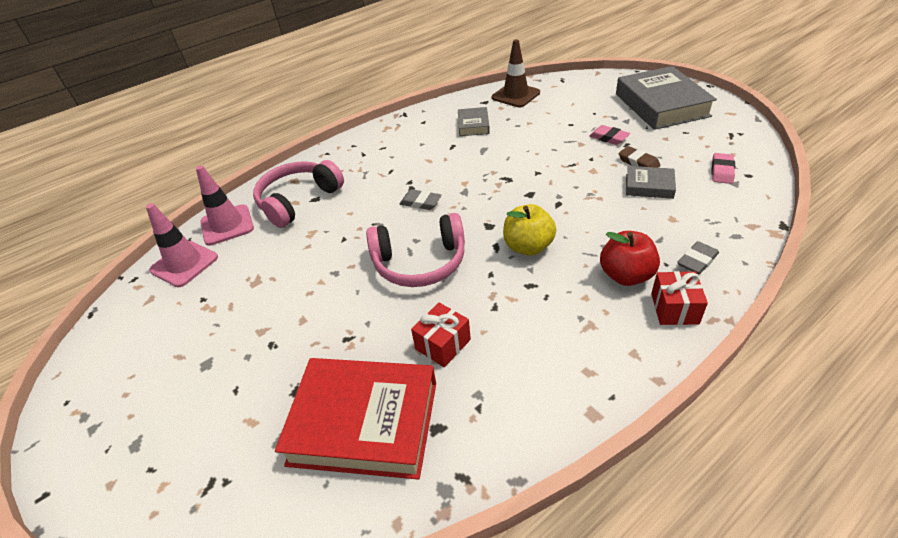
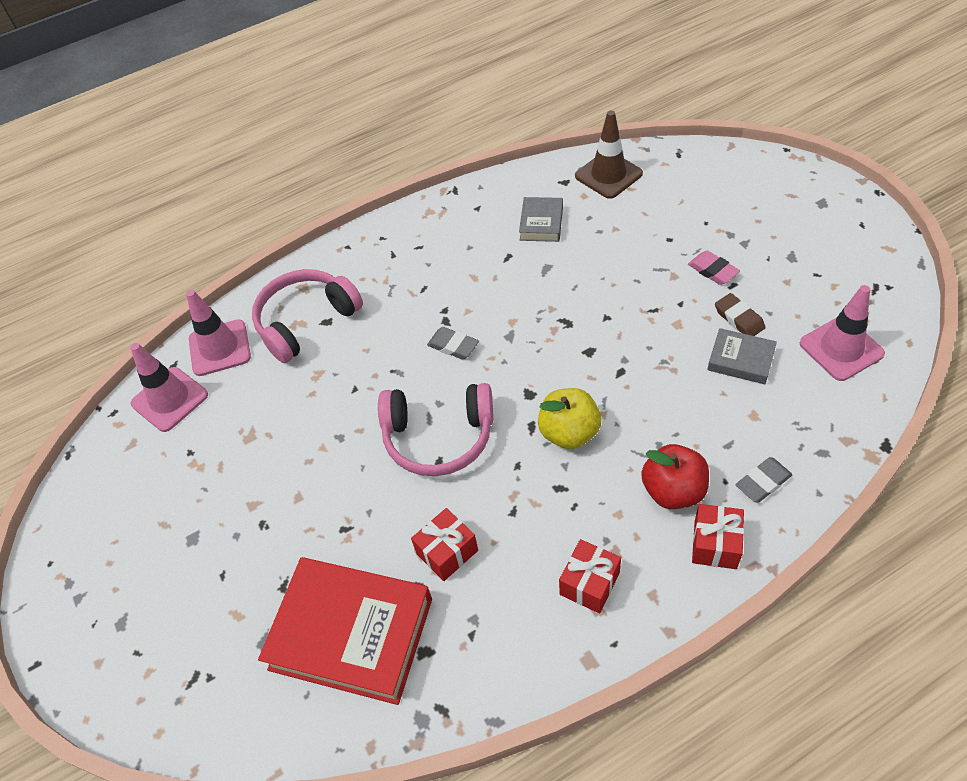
camera: 10 degrees right, 10 degrees up
grey book [616,66,717,130] -> none
pink eraser [711,153,735,184] -> pink traffic cone [800,285,885,381]
none -> red gift [559,539,621,614]

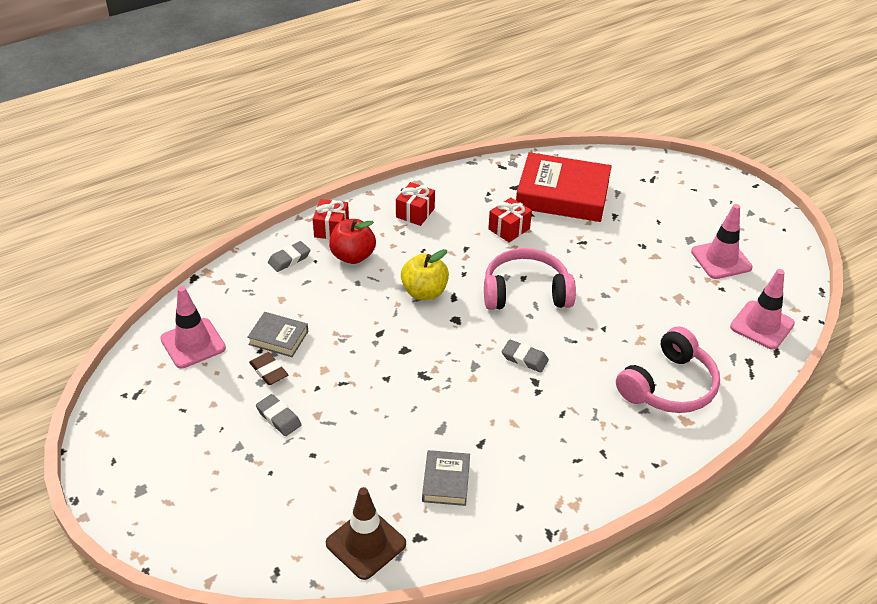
camera: 170 degrees right, 10 degrees down
pink traffic cone [186,290,251,376] -> pink traffic cone moved to [691,204,753,279]
pink eraser [688,251,740,285] -> grey eraser [256,394,302,436]

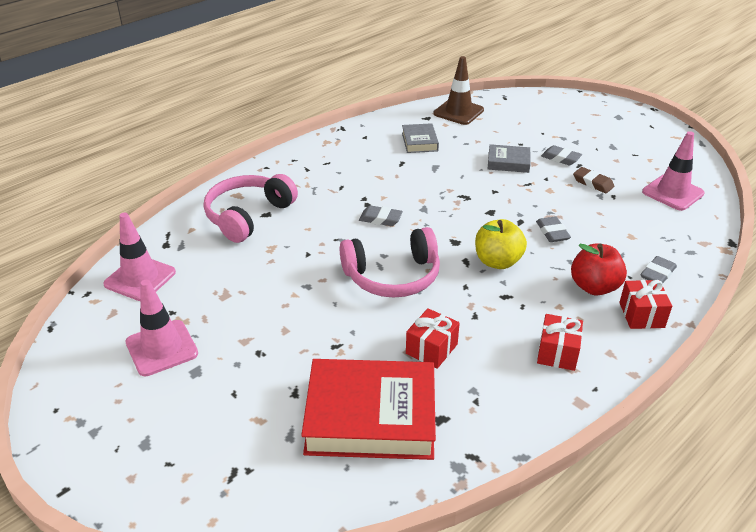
camera: 170 degrees right, 5 degrees down
grey book [247,312,308,357] -> grey book moved to [488,144,530,173]
none -> grey eraser [536,216,571,242]

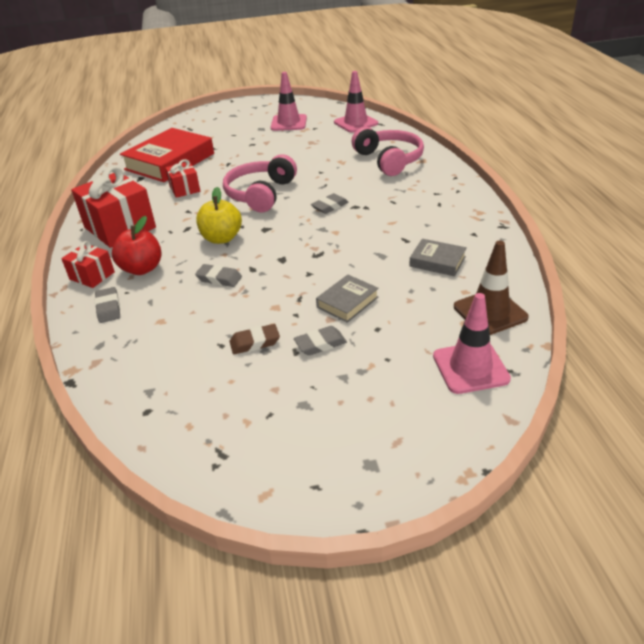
camera: 125 degrees right, 0 degrees up
red gift [537,314,583,371] -> red gift [71,166,156,248], size x1.88
pink traffic cone [642,131,705,211] -> pink traffic cone moved to [433,293,511,394]

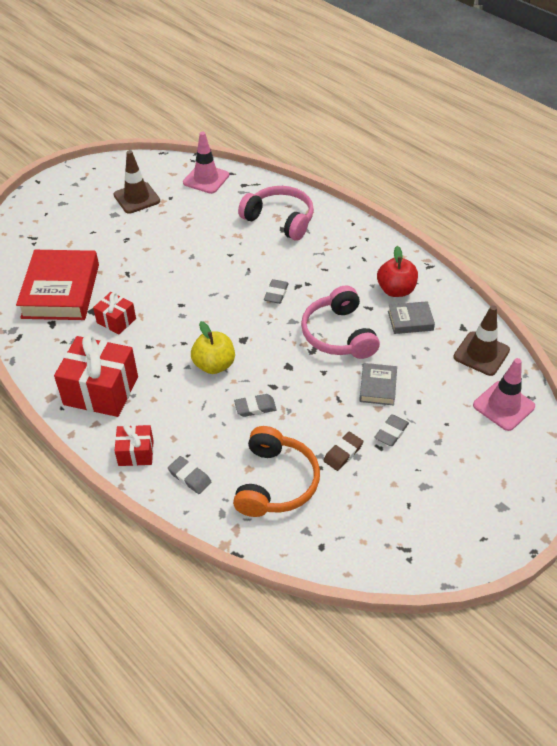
camera: 35 degrees left, 10 degrees up
red apple [112,216,161,275] -> red apple moved to [377,246,418,297]
pink headphones [223,154,297,212] -> pink headphones moved to [301,286,380,359]
pink traffic cone [271,72,307,131] -> brown traffic cone [114,150,160,214]
none -> orange headphones [233,426,320,517]

